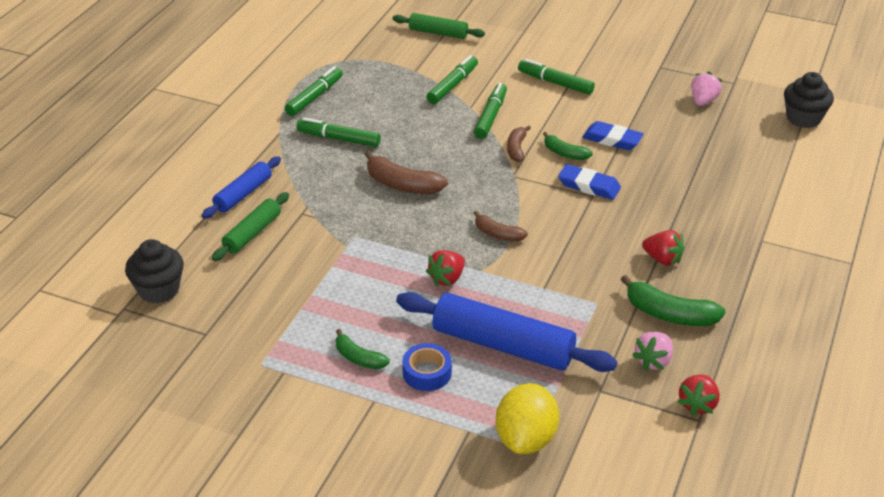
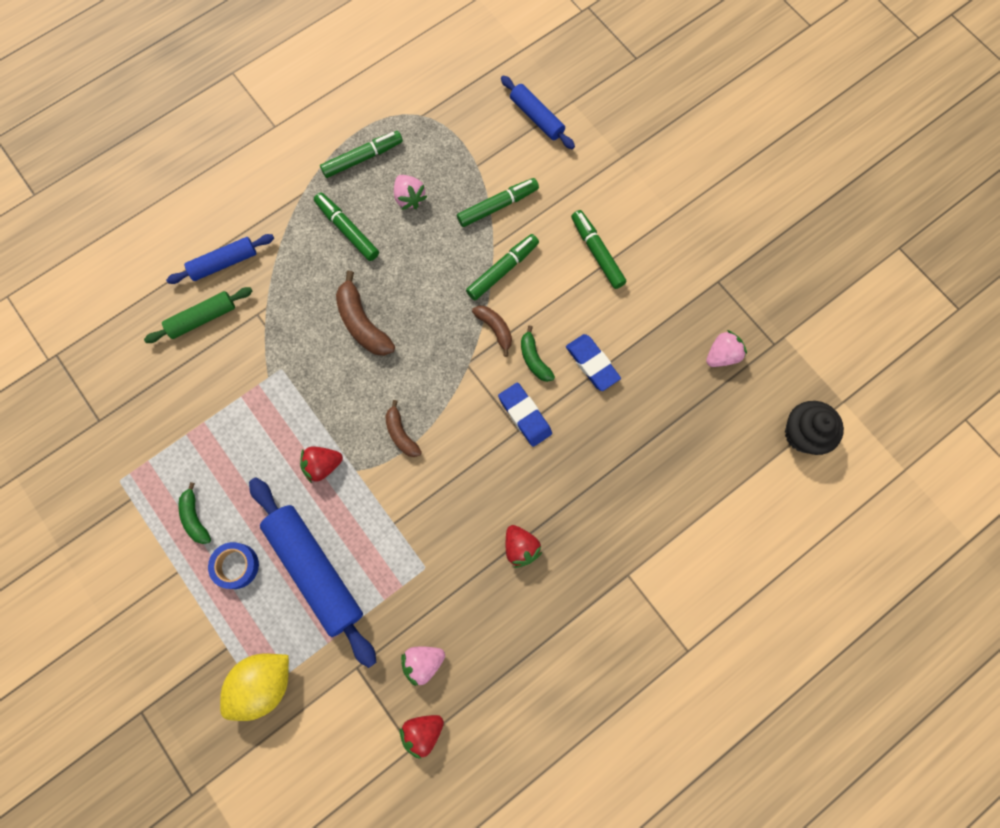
camera: 30 degrees right, 35 degrees up
black cupcake [125,239,184,304] -> none
green rolling pin [393,13,485,39] -> blue rolling pin [501,76,575,149]
brown banana [507,125,531,162] -> brown banana turned 105 degrees clockwise [472,306,512,357]
green banana [620,275,725,326] -> none
none -> pink strawberry [394,175,427,210]

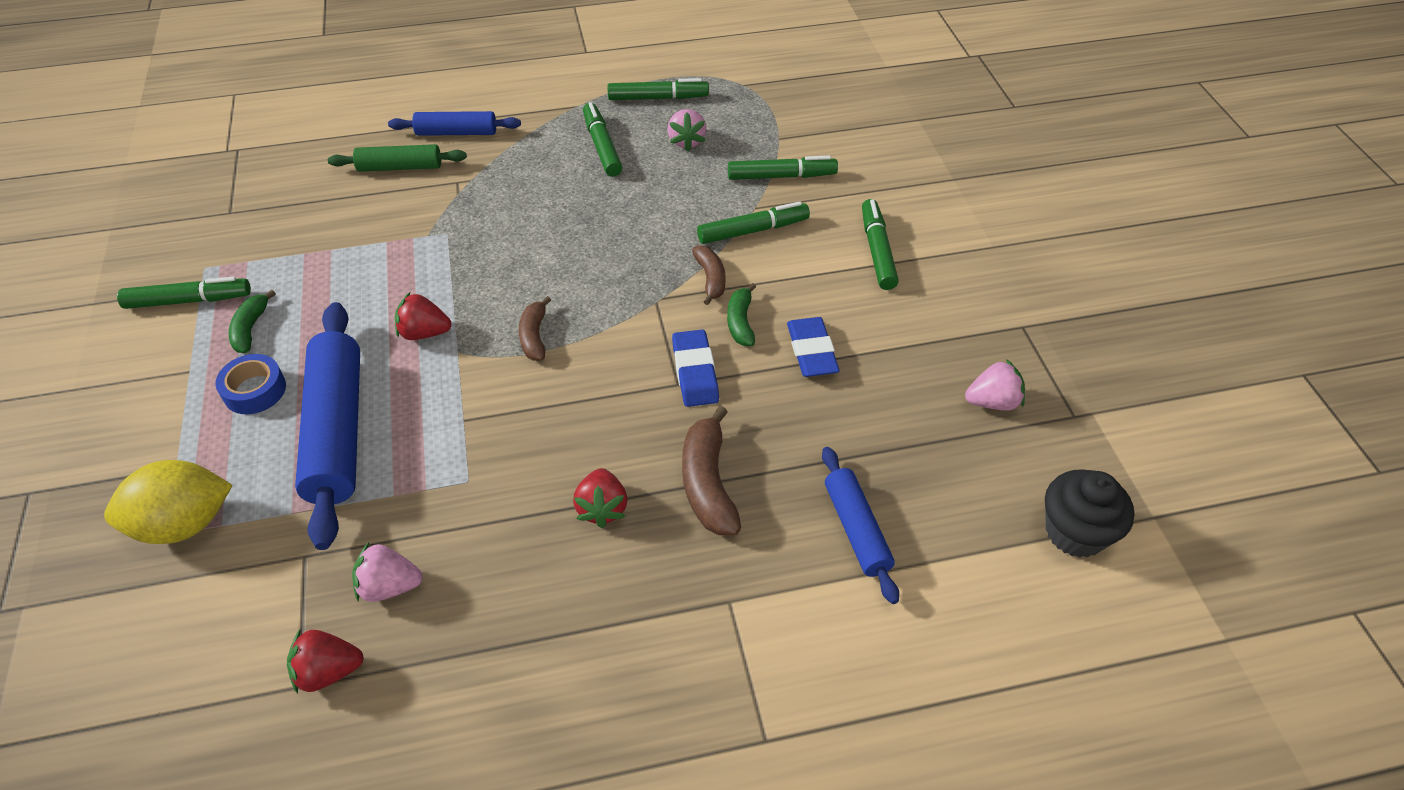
camera: 25 degrees right, 25 degrees down
brown banana [336,271,395,356] -> brown banana moved to [682,406,741,535]
blue rolling pin [501,76,575,149] -> blue rolling pin moved to [822,447,899,604]
none -> green marker [117,277,251,309]

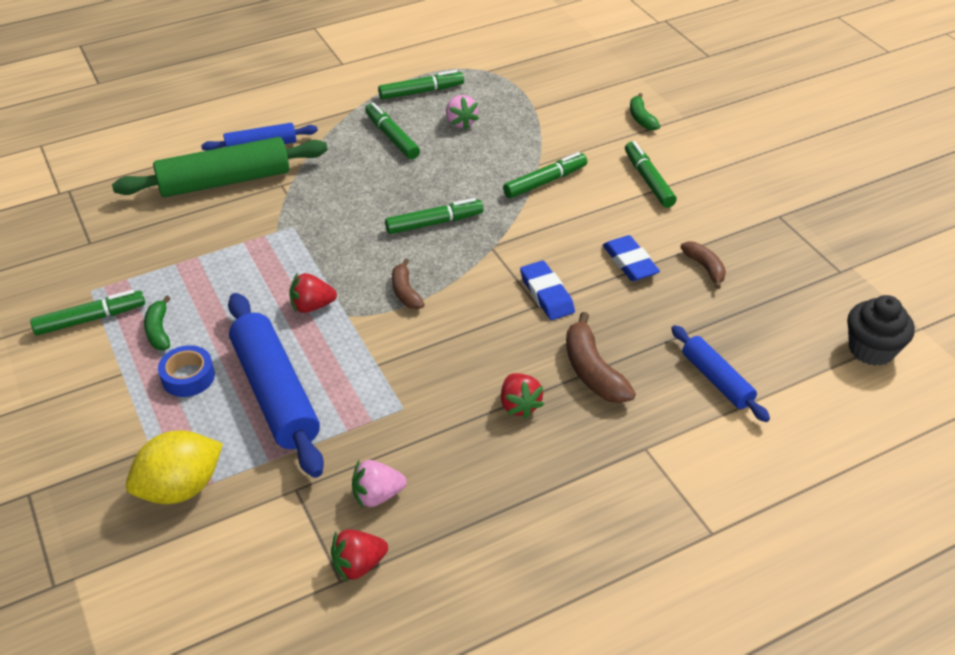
camera: 15 degrees left, 5 degrees down
green rolling pin [328,144,467,172] -> green rolling pin [112,137,328,197], size x1.77
brown banana [692,246,726,305] -> brown banana moved to [680,241,726,289]
green banana [727,283,756,346] -> green banana moved to [630,93,660,131]
green marker [728,156,838,180] -> green marker moved to [385,198,484,234]
pink strawberry [965,359,1025,411] -> none

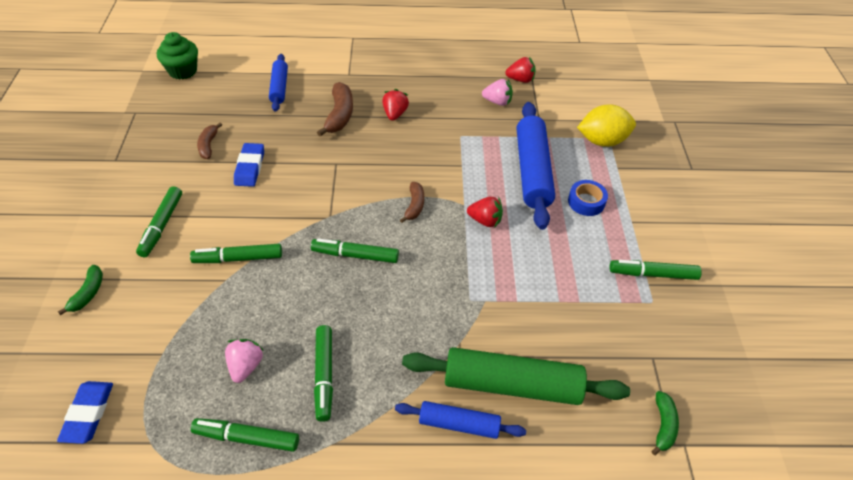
camera: 155 degrees left, 5 degrees up
green banana [144,295,170,350] -> green banana moved to [651,391,679,455]
blue eraser [520,261,575,320] -> blue eraser moved to [57,381,113,444]
black cupcake [847,295,915,366] -> green cupcake [157,32,198,80]

